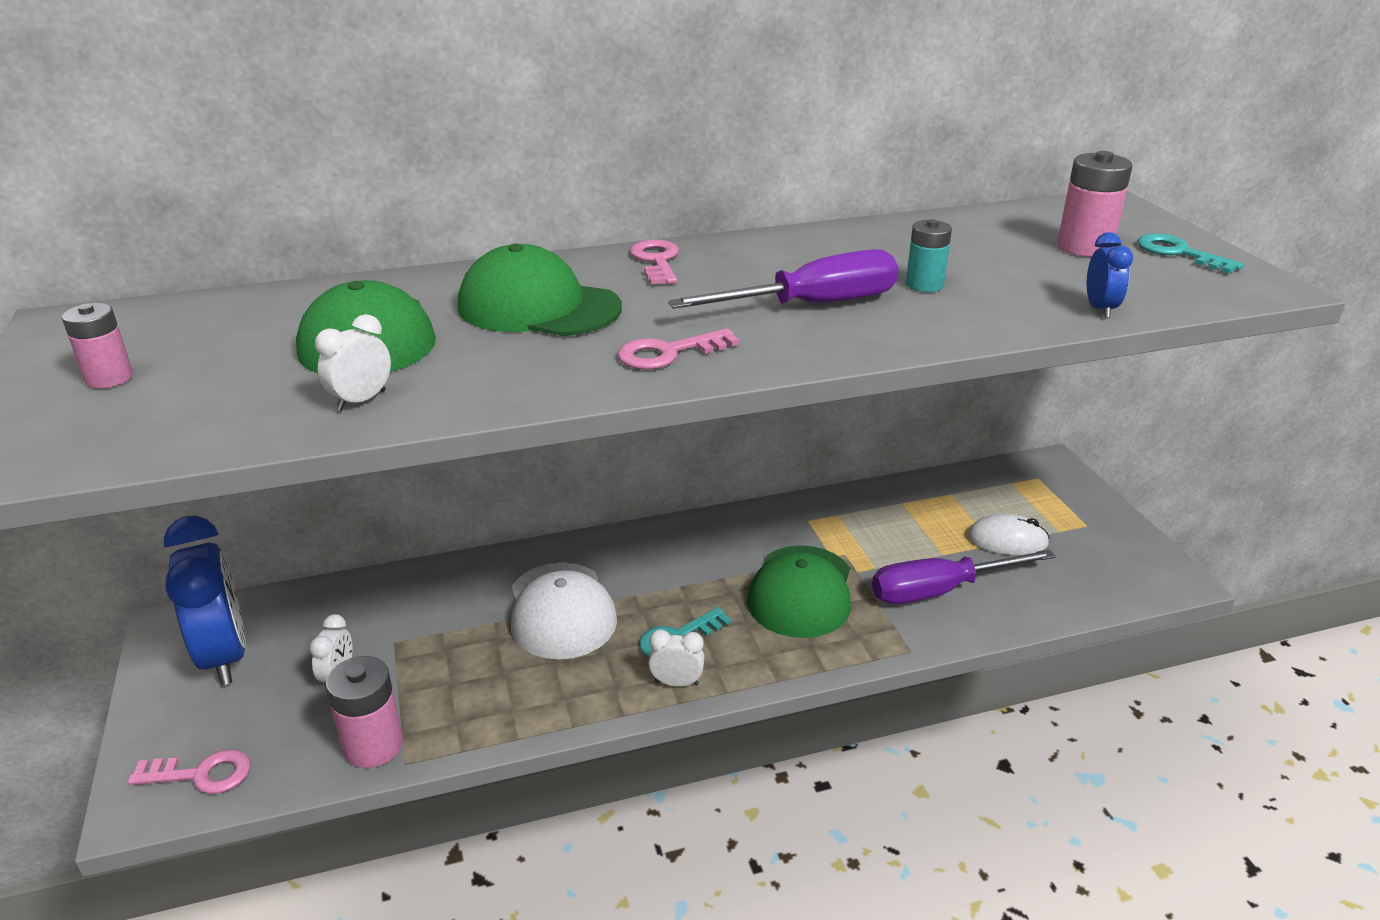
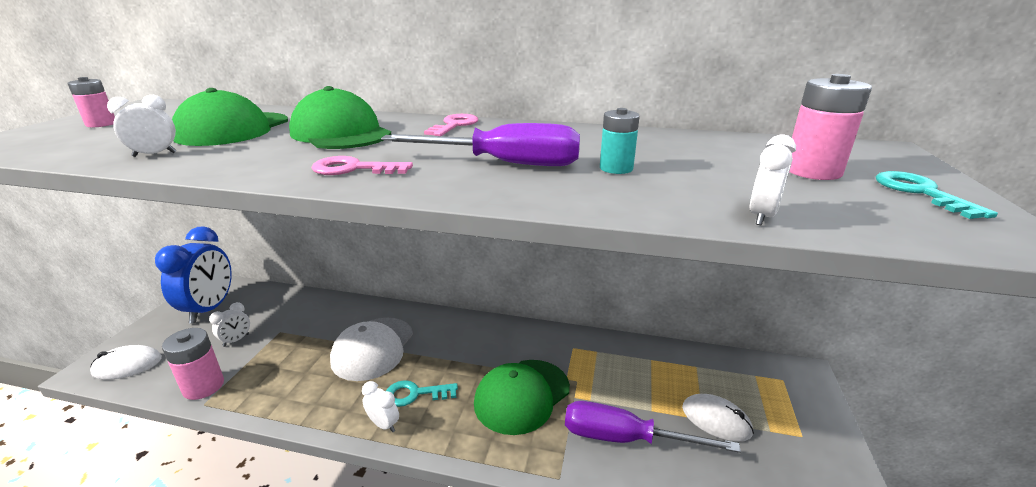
camera: 30 degrees right, 5 degrees down
pink key [127,749,251,794] -> white mouse [90,345,162,380]
blue clock [1087,232,1133,318] -> white clock [749,135,796,225]

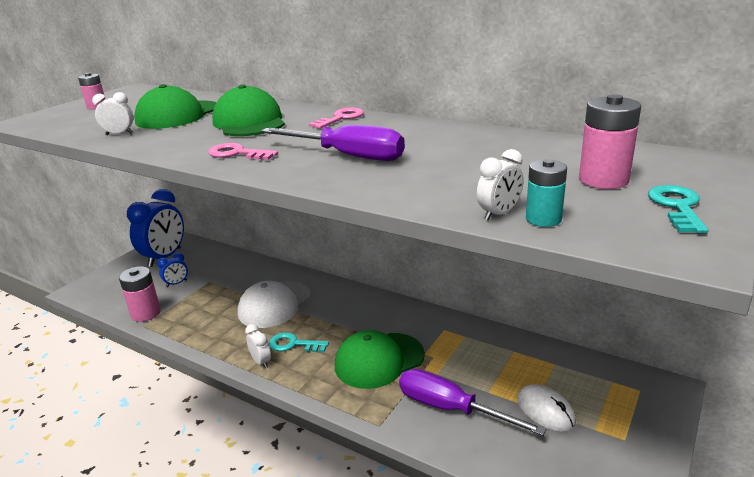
camera: 20 degrees right, 0 degrees up
white mouse [90,345,162,380] -> none
white clock [209,302,250,347] -> blue clock [157,253,188,287]
turquoise battery [600,108,640,174] -> turquoise battery moved to [526,159,567,227]

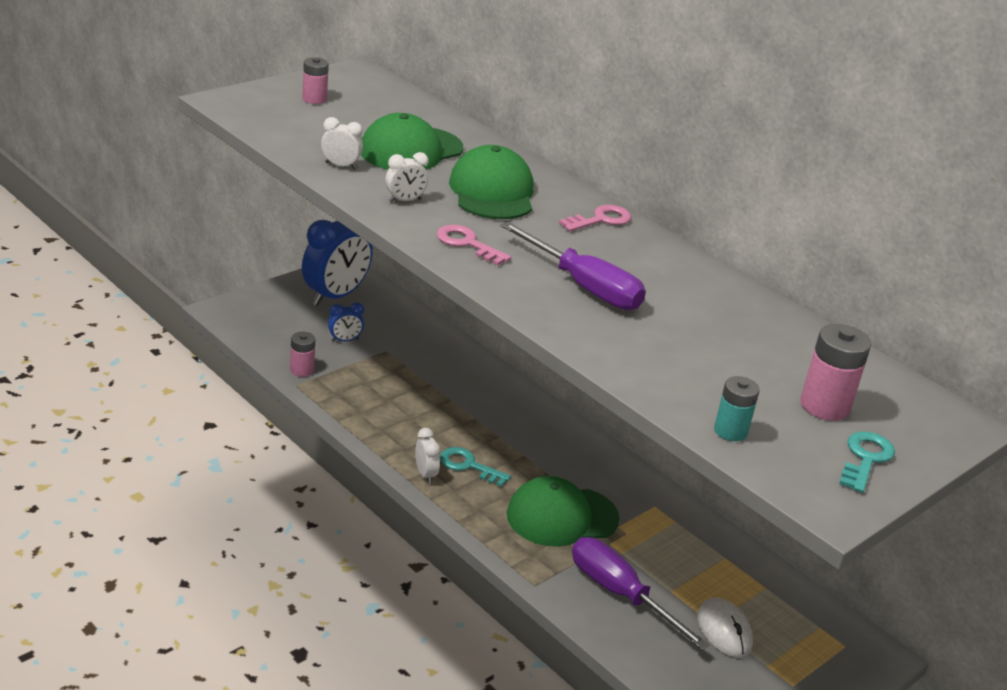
camera: 10 degrees right, 5 degrees up
pink battery [119,266,161,322] -> pink battery [290,332,315,377], size x0.65
white cap [237,281,311,328] -> none
white clock [477,149,523,220] -> white clock moved to [385,152,429,202]

